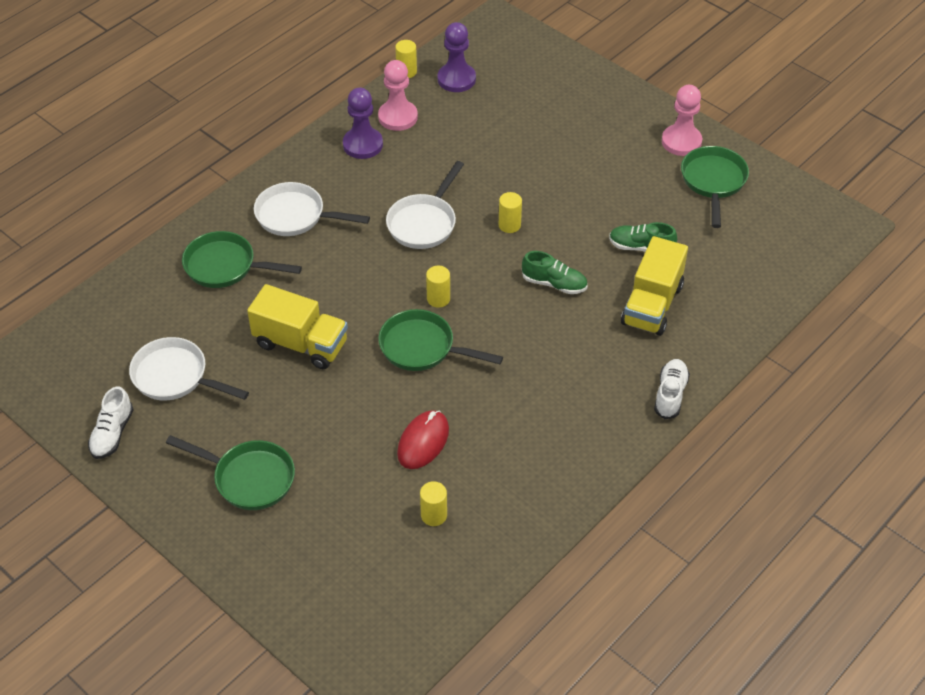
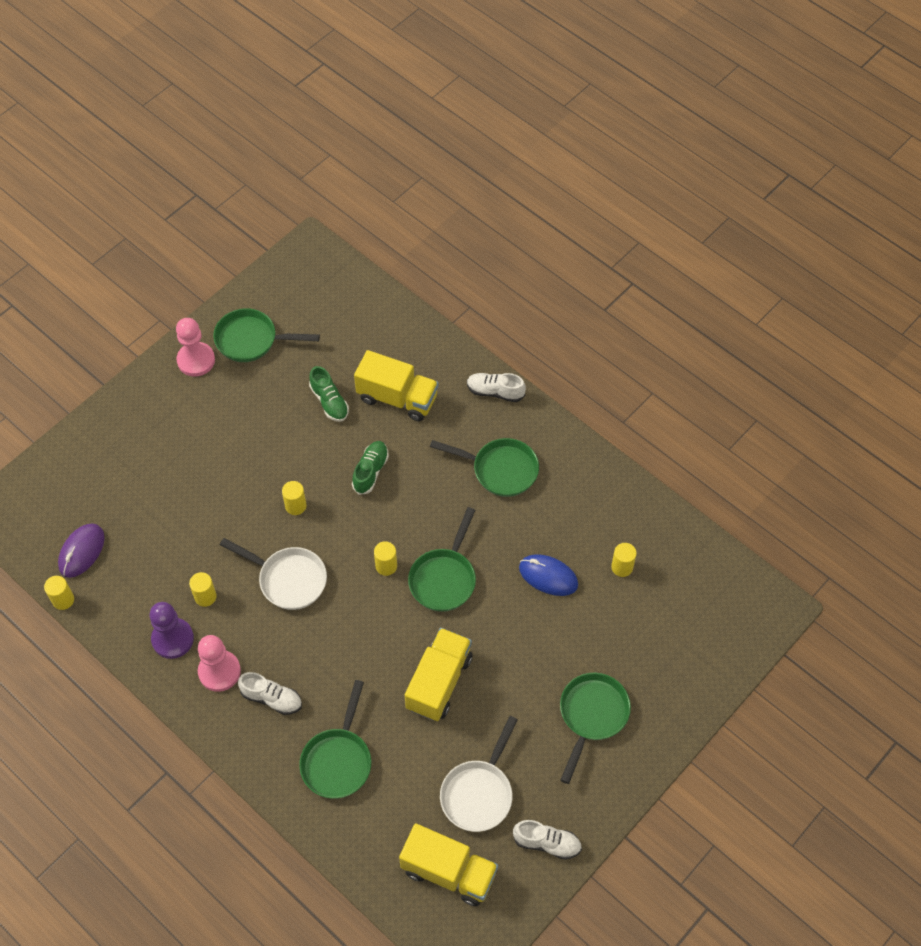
camera: 90 degrees left, 10 degrees up
white pan [254,182,370,236] -> white shoe [238,672,302,715]
pink pawn [378,60,418,131] -> pink pawn moved to [198,635,241,692]
red mouse [397,410,449,469] -> blue mouse [519,554,578,596]
purple pawn [437,22,476,92] -> purple mouse [58,523,105,578]
green shoe [609,222,677,252] -> green shoe turned 45 degrees counterclockwise [309,366,349,422]
none -> yellow cylinder [189,572,217,607]
none -> yellow truck [399,823,498,906]
none -> green pan [430,438,539,497]

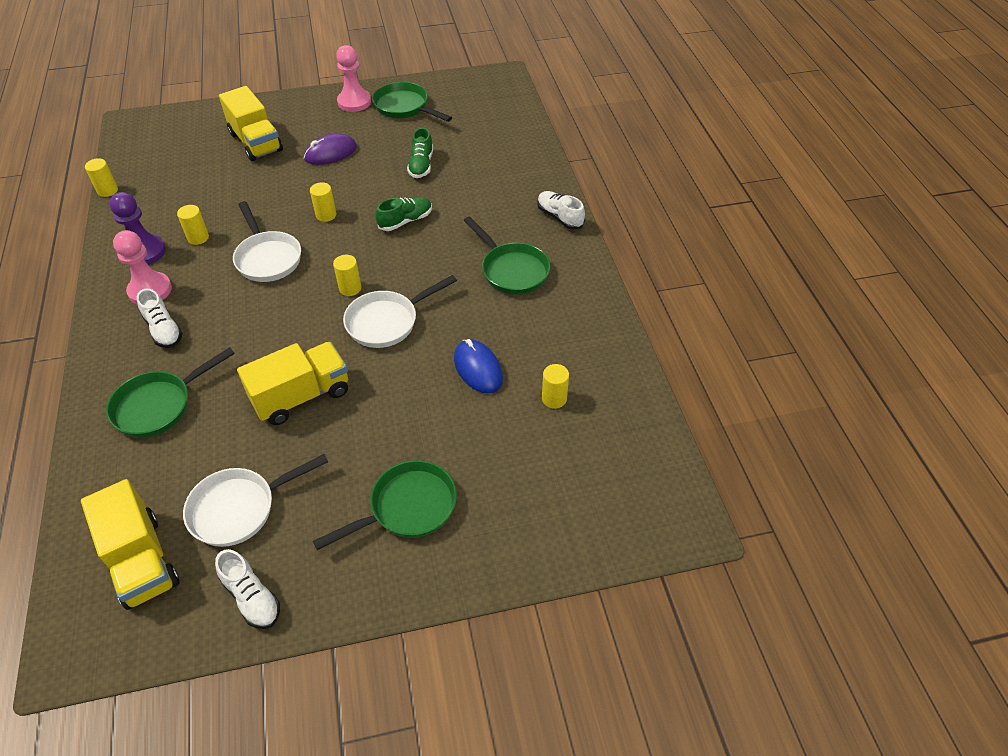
camera: 35 degrees right, 10 degrees down
purple mouse [58,523,105,578] -> purple mouse moved to [304,133,357,165]
yellow truck [354,350,439,421] -> yellow truck moved to [219,86,283,161]
green pan [408,507,476,612] -> white pan [343,275,457,348]

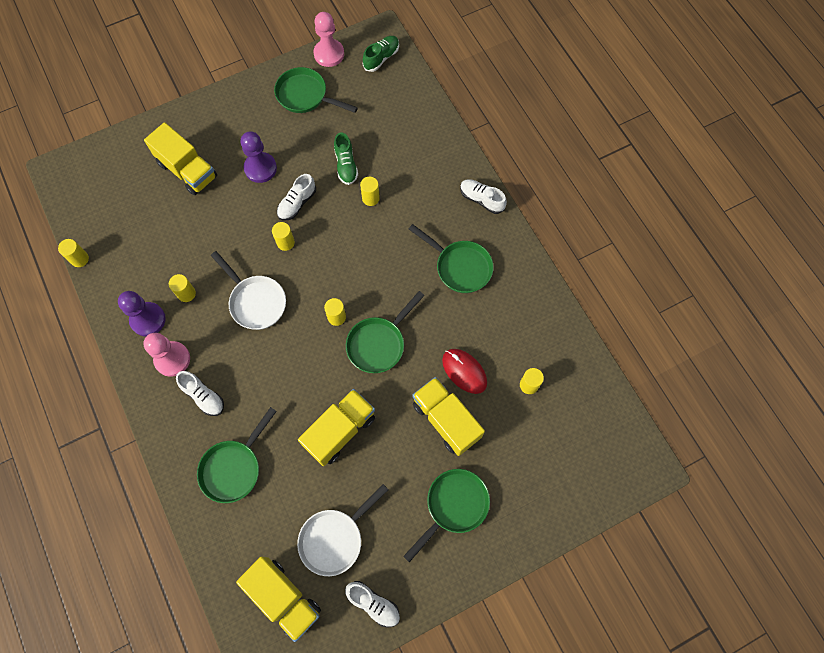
camera: 15 degrees left, 20 degrees up
purple mouse [304,133,357,165] -> purple pawn [241,131,277,183]
pink pawn [336,45,371,112] -> pink pawn moved to [313,12,344,67]
white pan [343,275,457,348] -> green pan [346,291,425,373]
green shoe [376,197,432,231] -> green shoe moved to [363,36,399,72]
blue mouse [454,339,503,394] -> red mouse [442,349,487,394]
none -> white shoe [277,174,316,220]
none -> yellow cylinder [360,177,380,206]
none -> yellow truck [412,377,485,456]

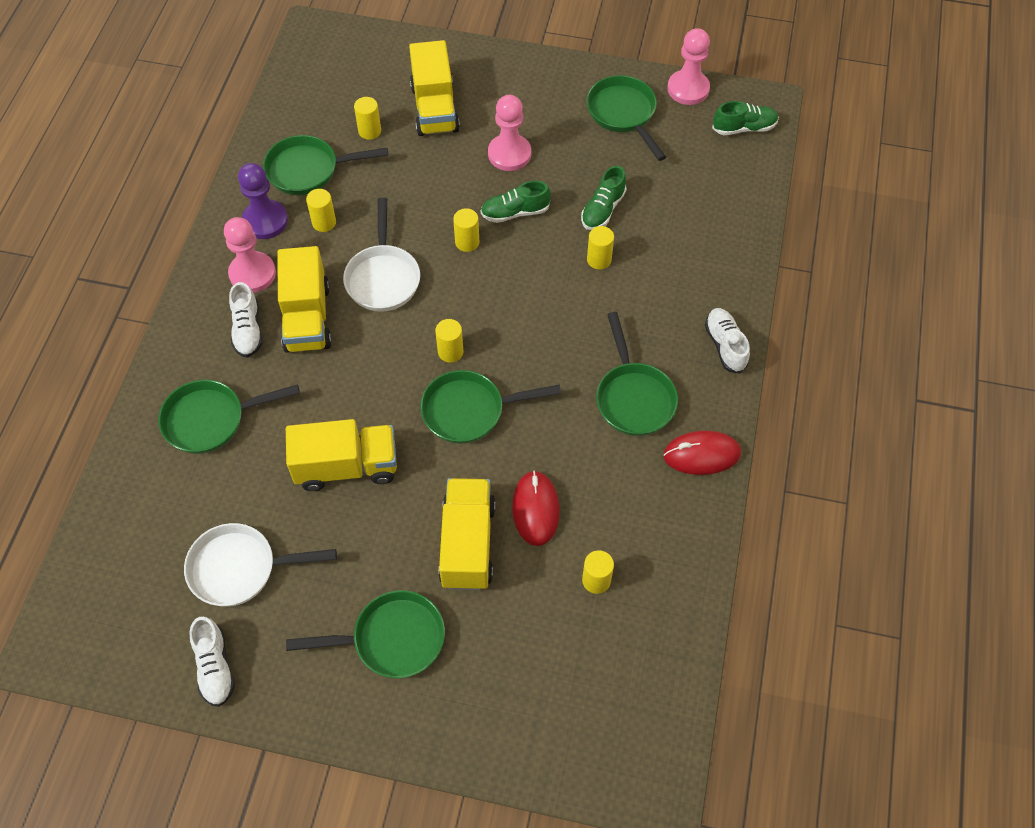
camera: 40 degrees right, 10 degrees down
yellow cylinder [58,239,89,267] -> yellow cylinder moved to [354,97,381,140]
yellow truck [236,557,321,642] -> yellow truck moved to [277,246,332,353]
purple pawn [241,131,277,183] -> pink pawn [488,95,531,171]
white shoe [277,174,316,220] -> green shoe [481,181,551,223]
none -> green pan [263,135,388,195]
none -> red mouse [663,431,741,475]

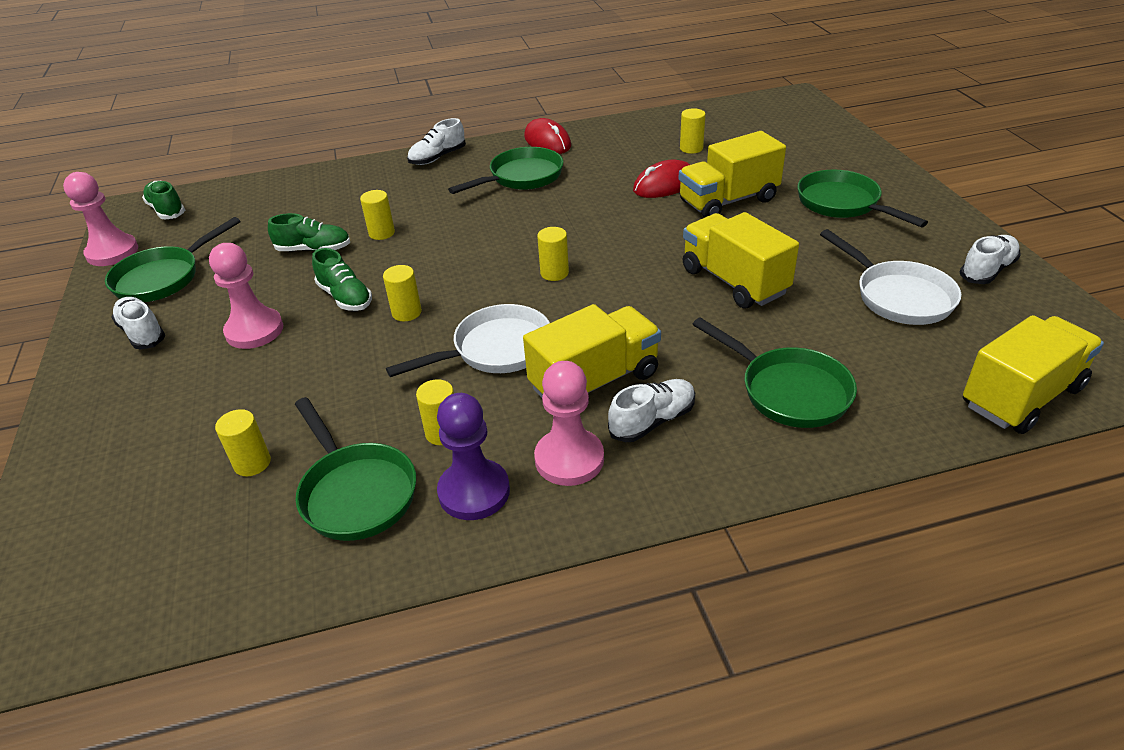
camera: 115 degrees left, 20 degrees down
yellow truck [409,40,460,136] -> yellow truck moved to [963,315,1104,434]
green pan [420,370,561,444] -> none
none -> white shoe [111,297,165,350]

